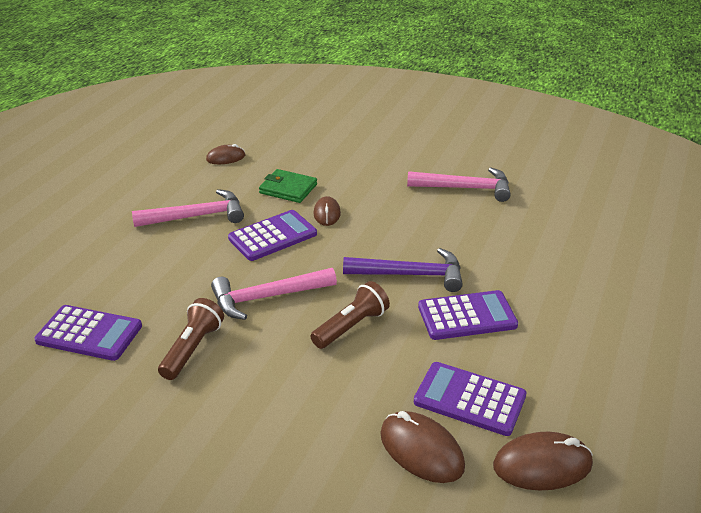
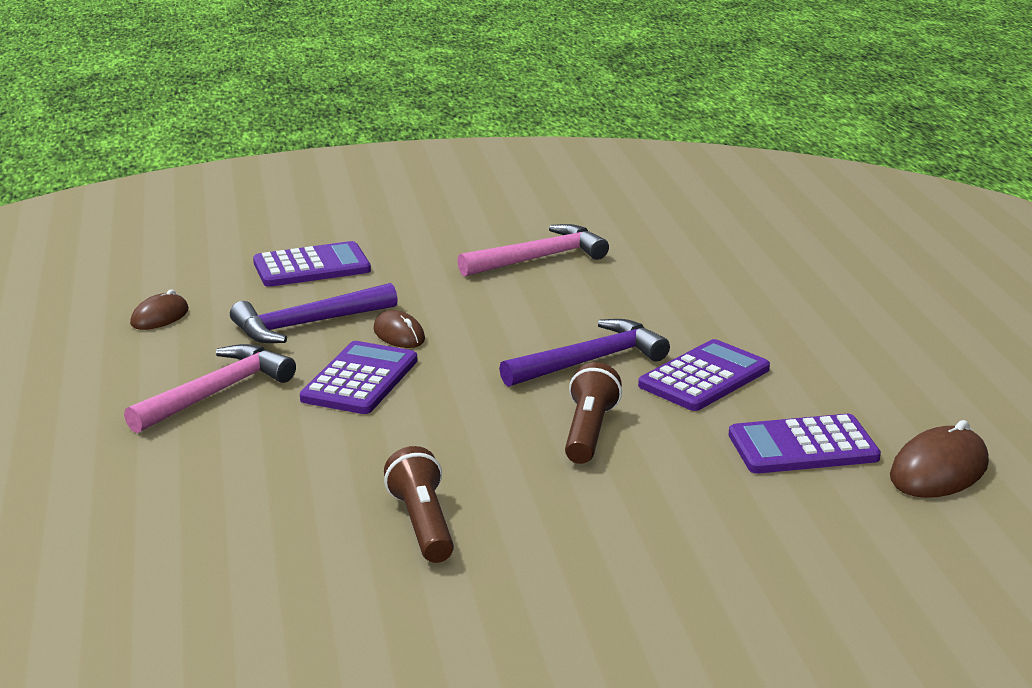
camera: 35 degrees left, 10 degrees down
purple calculator [34,305,142,361] -> purple calculator moved to [253,241,371,287]
pink hammer [211,268,337,320] -> none
green wallet [259,169,317,203] -> purple hammer [230,283,398,343]
brown mouse [380,411,465,483] -> none

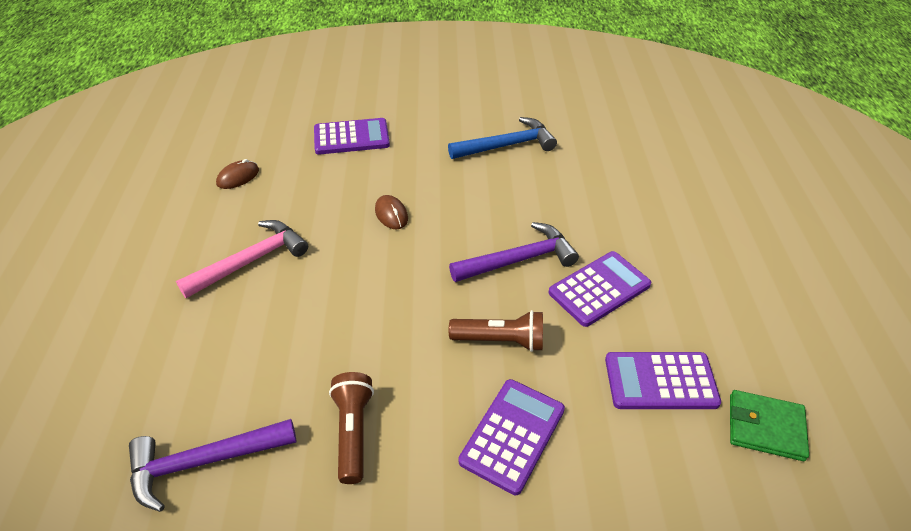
camera: 10 degrees right, 20 degrees up
purple hammer [230,283,398,343] -> purple hammer moved to [129,419,296,512]
purple calculator [300,341,417,414] -> purple calculator moved to [459,379,565,495]
pink hammer [457,224,609,277] -> blue hammer [448,117,557,159]
brown flashlight [565,362,622,464] -> brown flashlight turned 75 degrees clockwise [449,310,543,352]
brown mouse [890,420,989,498] -> green wallet [730,390,809,461]

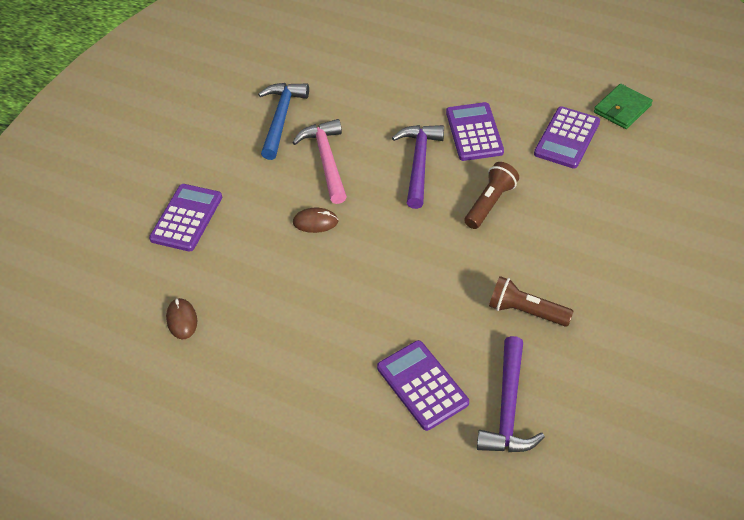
camera: 60 degrees left, 5 degrees up
pink hammer [176,220,308,298] -> pink hammer moved to [292,119,347,204]
purple calculator [459,379,565,495] -> purple calculator moved to [377,340,469,431]

